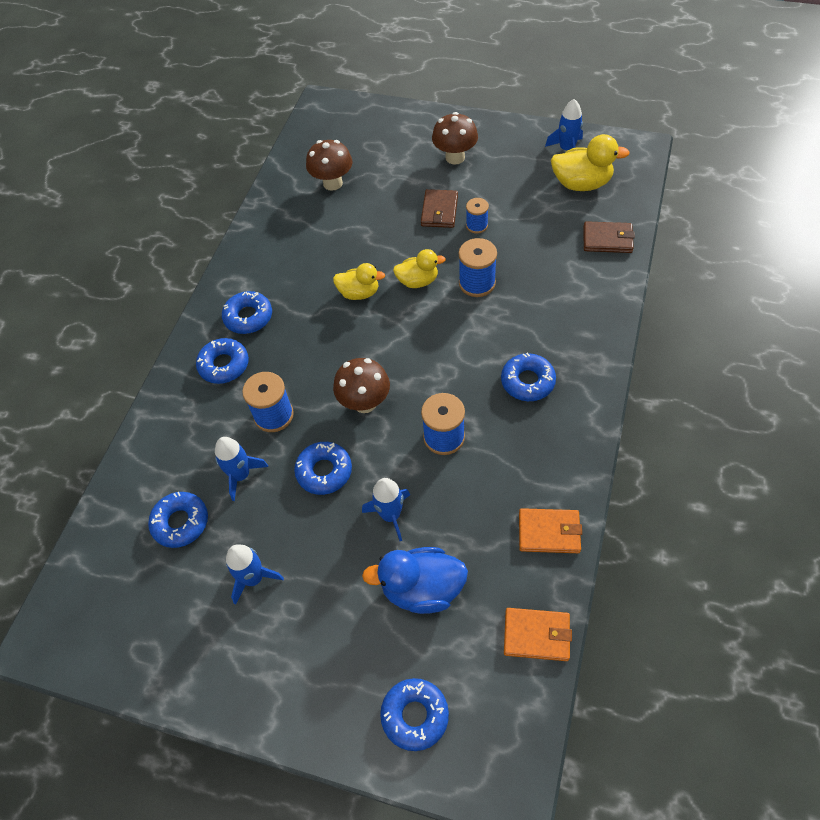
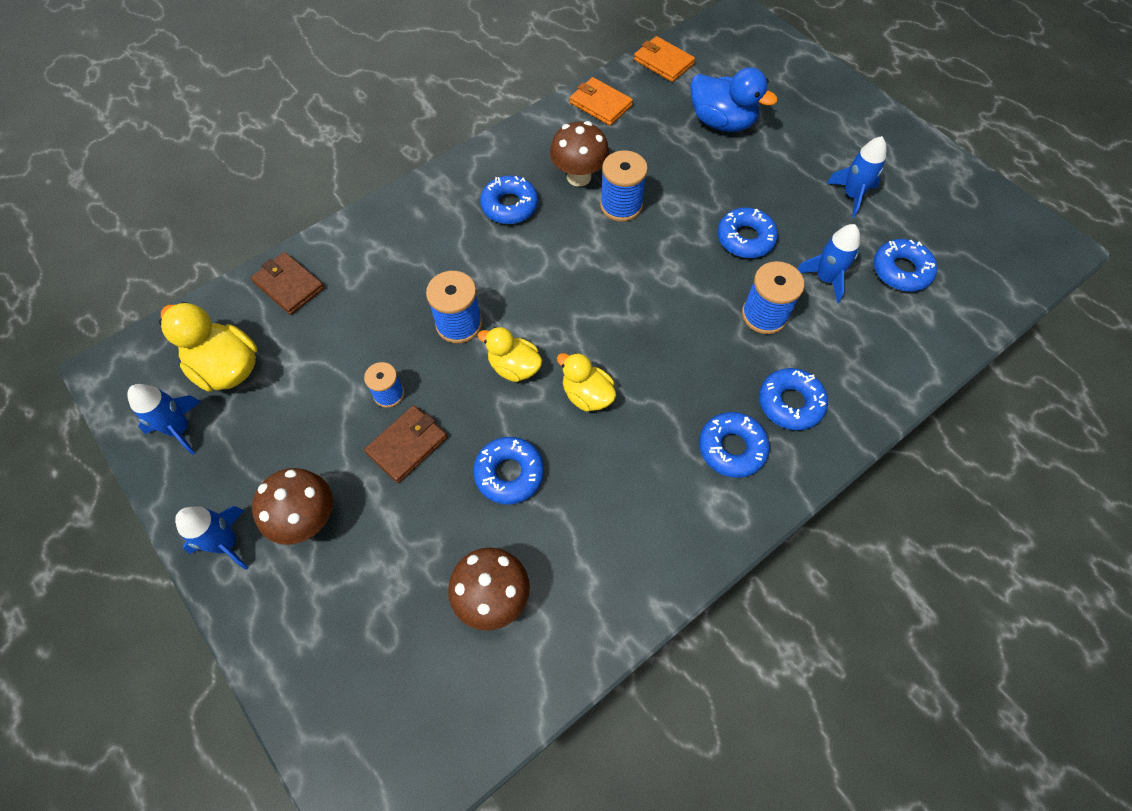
camera: 150 degrees left, 5 degrees up
brown mushroom [333,358,390,413] -> brown mushroom moved to [550,121,609,187]
blue rocket [362,478,410,541] -> blue rocket moved to [175,506,248,570]
blue donut [380,678,449,751] -> blue donut moved to [473,437,544,504]

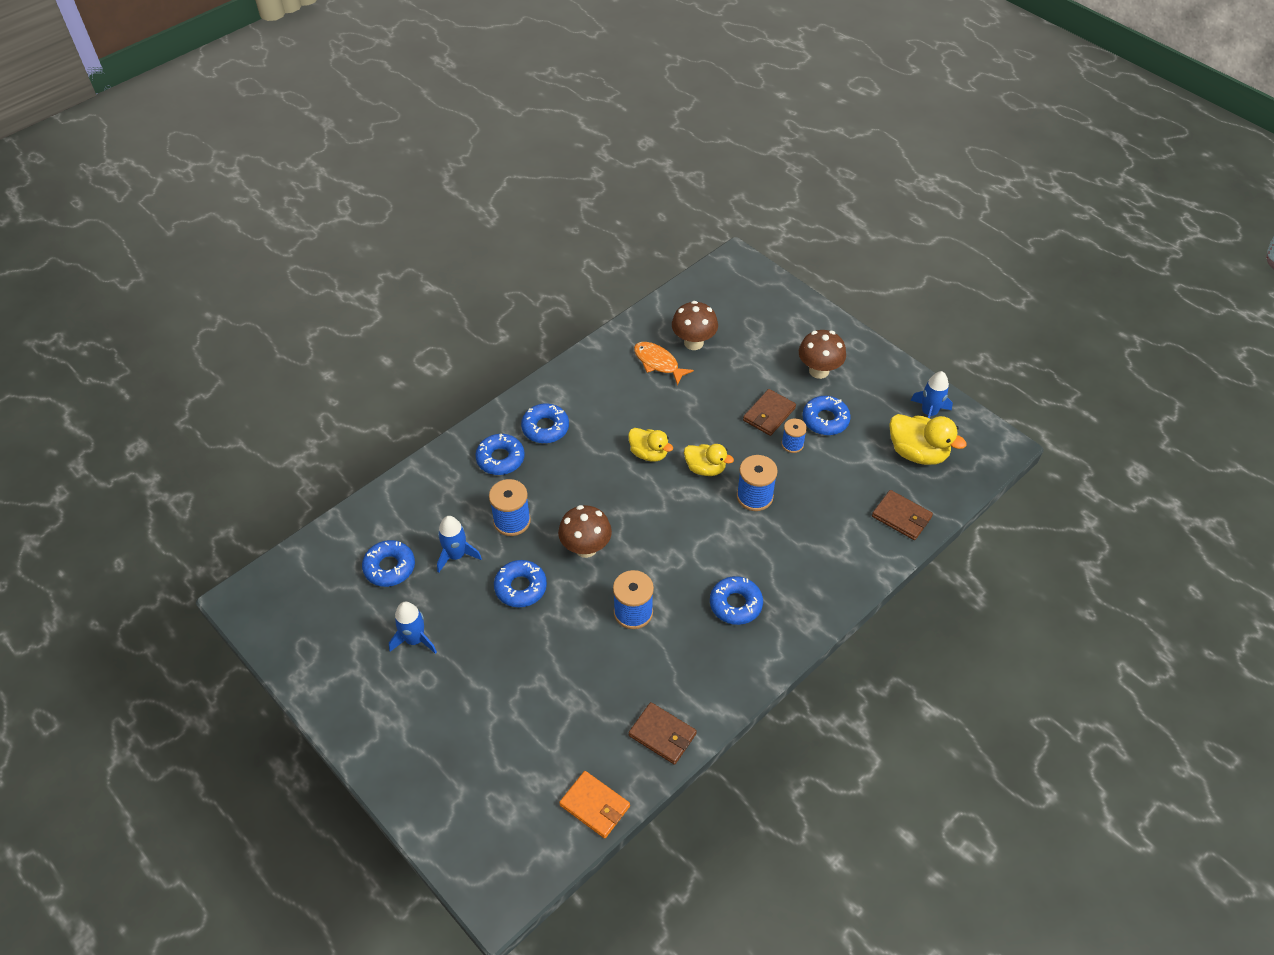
camera: 175 degrees right, 10 degrees down
blue rocket [175,506,248,570] -> none
blue donut [473,437,544,504] -> blue donut moved to [802,396,851,435]
brown mushroom [550,121,609,187] -> brown mushroom moved to [558,505,612,558]
orange wallet [570,77,633,126] -> brown wallet [628,702,697,765]
blue duck [690,67,778,132] -> none
none -> orange fish [634,342,694,385]

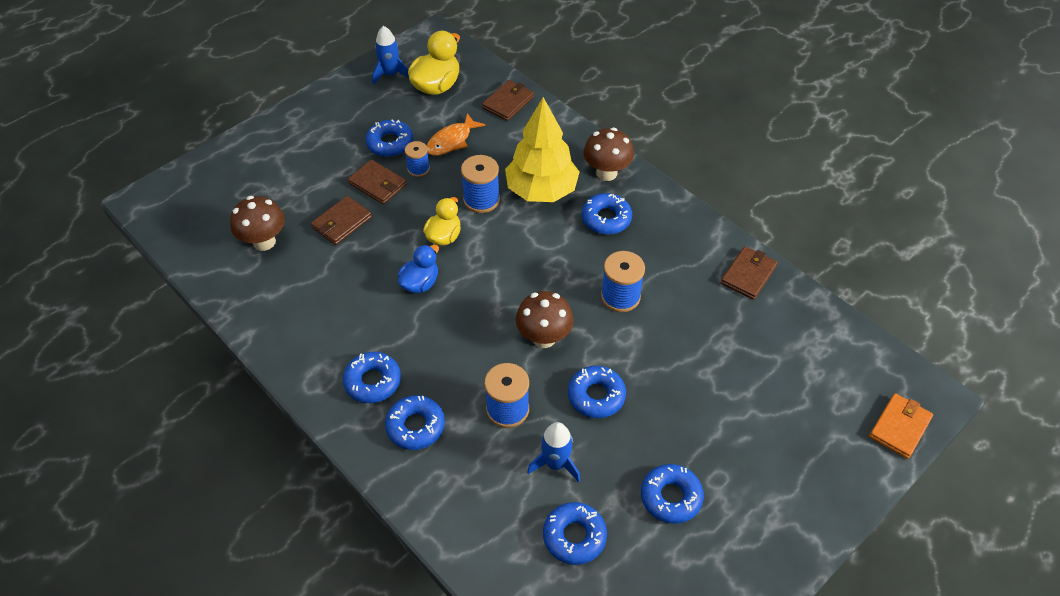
camera: 90 degrees left, 0 degrees up
blue rocket [389,602,437,654] -> blue donut [641,464,704,524]
orange wallet [559,771,630,838] -> orange wallet moved to [869,393,933,459]
yellow duck [628,428,673,462] -> blue duck [398,245,439,293]
orange fish [634,342,694,385] -> orange fish moved to [427,113,486,156]
brown mushroom [799,330,846,379] -> brown mushroom moved to [584,128,634,181]
none -> brown wallet [311,196,372,245]
none -> yellow tree [505,97,580,202]

